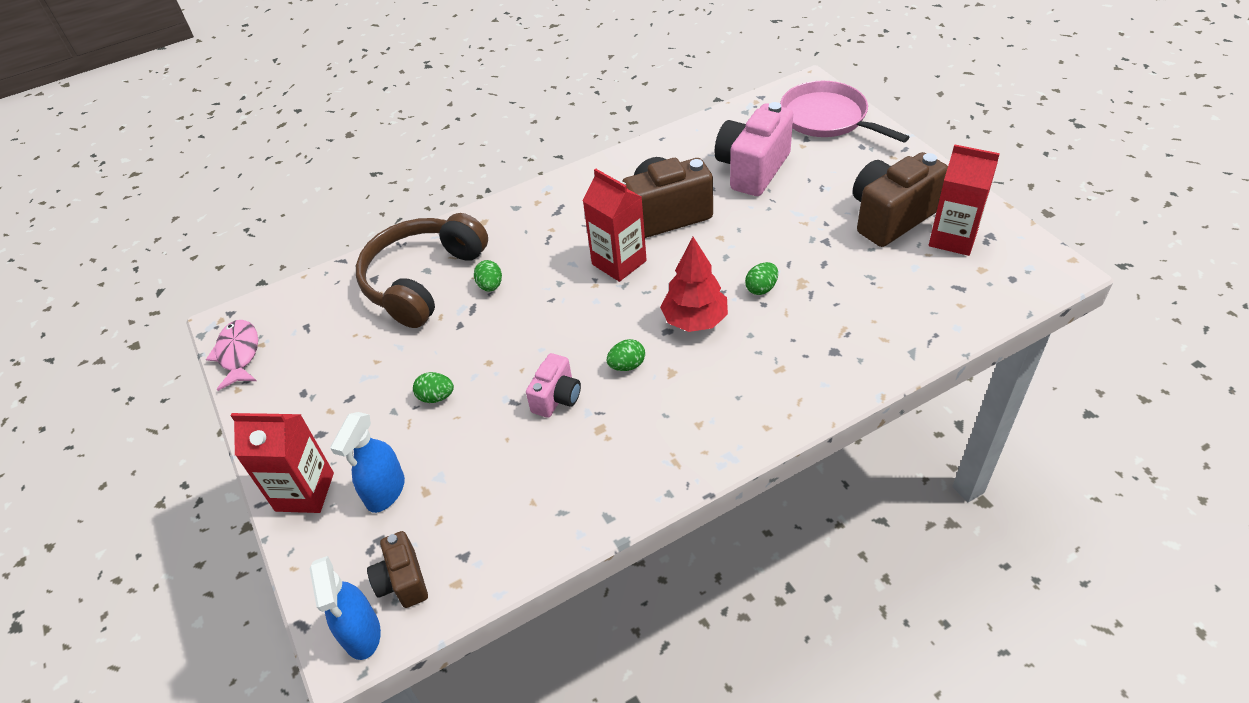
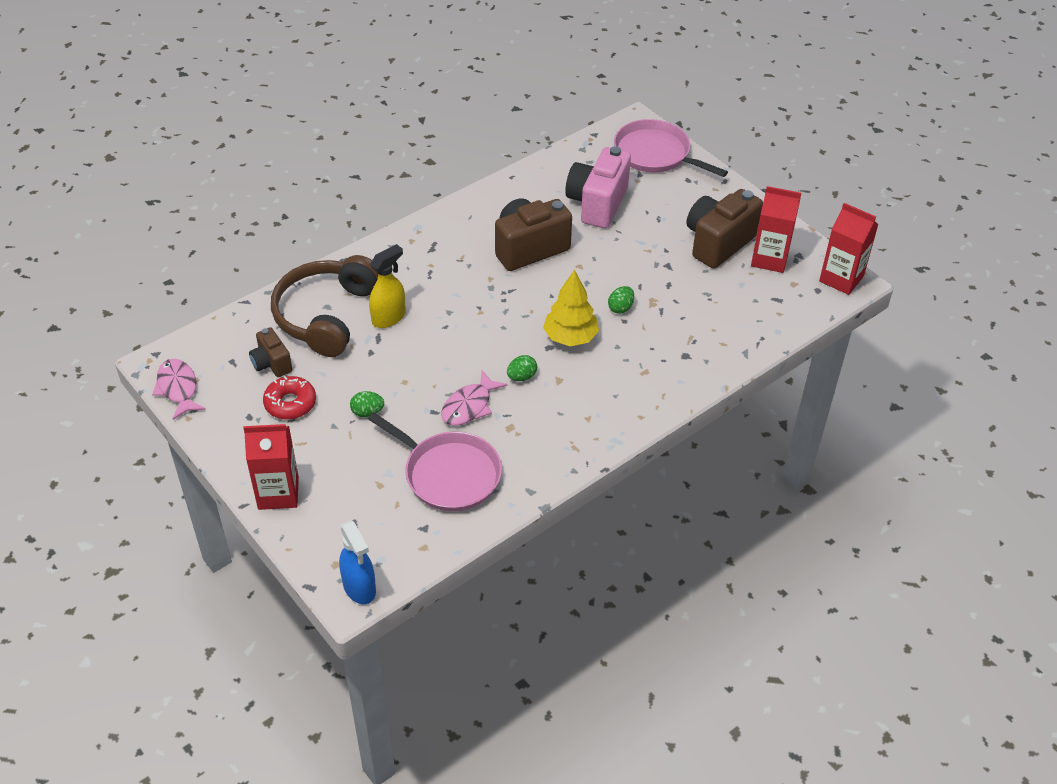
camera: 15 degrees left, 0 degrees up
blue spray bottle [330,412,405,513] -> none
brown camera [367,531,428,608] -> brown camera moved to [249,327,292,377]
green egg [474,260,502,292] -> yellow spray bottle [369,244,406,328]
pink camera [526,353,581,418] -> pink fish [441,370,508,426]
red carton [583,169,647,282] -> red carton moved to [819,203,879,295]
red tree [660,237,728,332] -> yellow tree [543,270,599,346]
none -> red donut [263,376,316,420]
none -> pink pan [368,412,502,511]

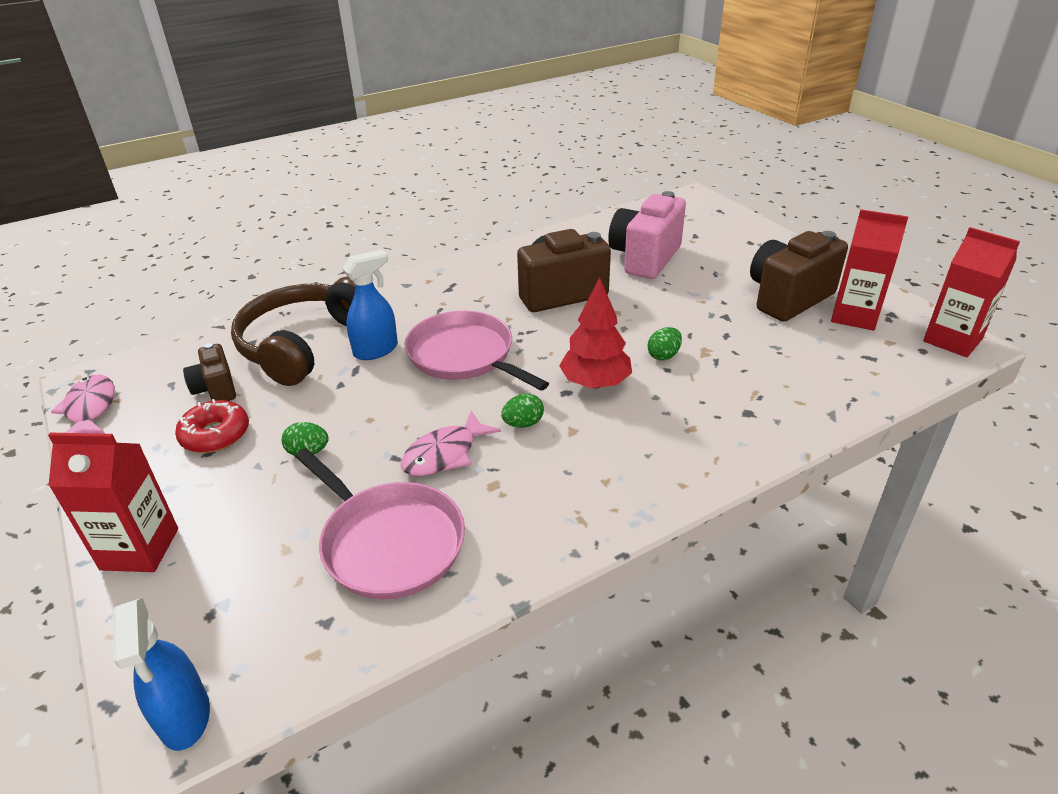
camera: 10 degrees right, 10 degrees down
yellow spray bottle [369,244,406,328] -> blue spray bottle [342,250,398,360]
yellow tree [543,270,599,346] -> red tree [559,277,632,388]
pink pan [614,119,728,177] -> pink pan moved to [404,311,549,391]

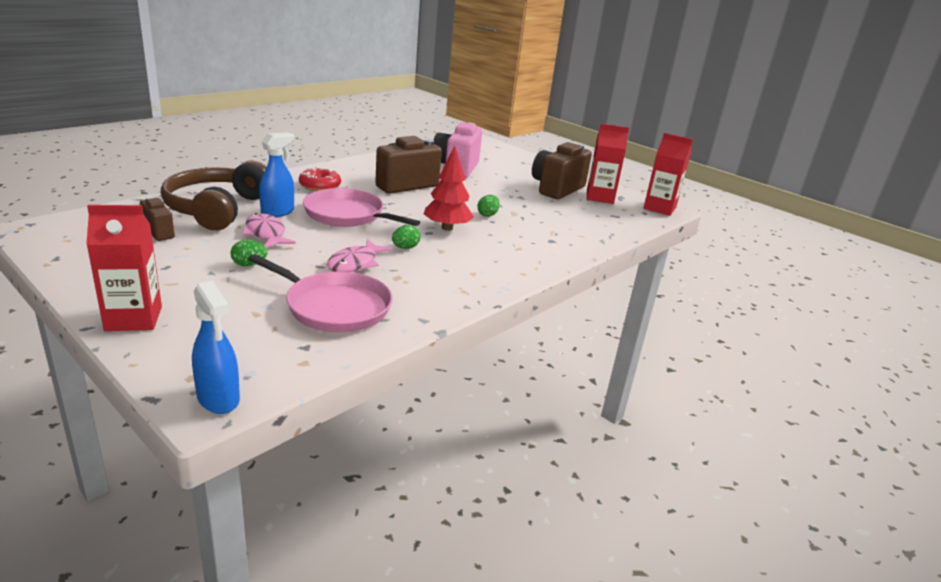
camera: 20 degrees left, 10 degrees down
pink fish [51,375,115,434] -> pink fish moved to [242,213,296,248]
red donut [175,399,249,453] -> red donut moved to [299,167,341,191]

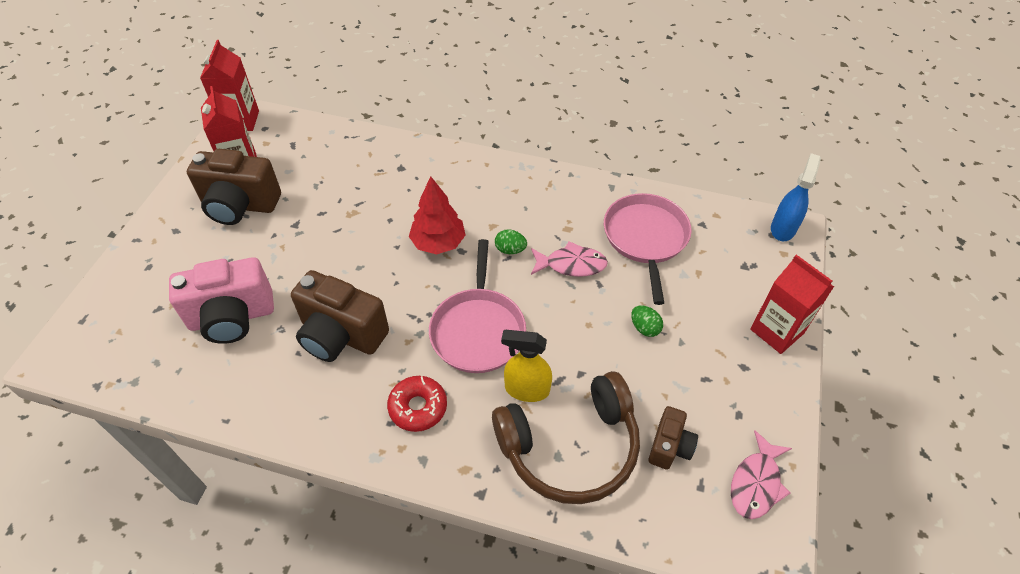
camera: 115 degrees left, 25 degrees up
pink fish [242,213,296,248] -> pink fish moved to [731,430,792,519]
blue spray bottle [259,132,294,217] -> yellow spray bottle [501,330,552,402]
green egg [477,195,500,217] -> none

